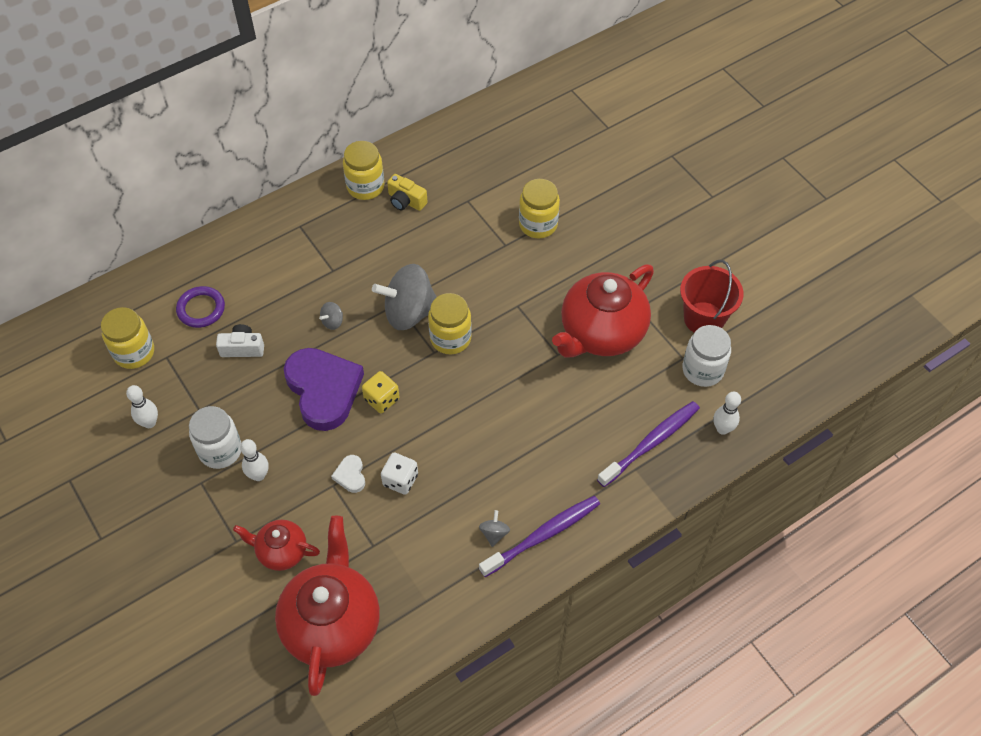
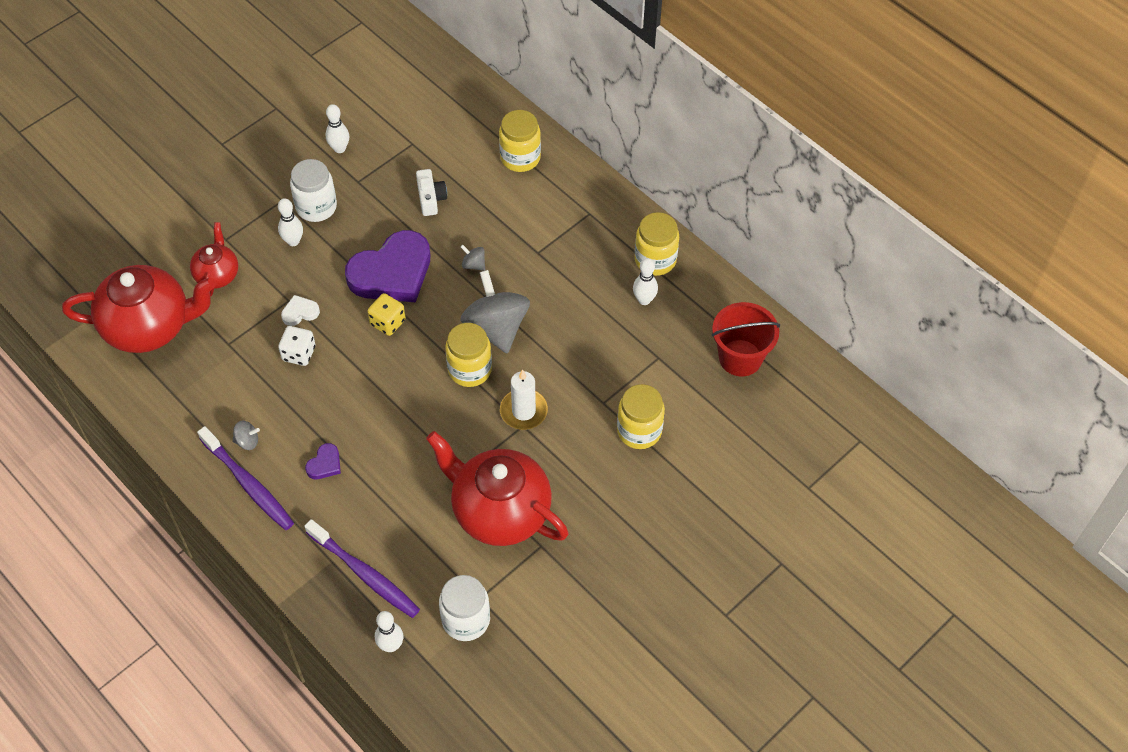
camera: 80 degrees right, 0 degrees up
yellow jar [101,307,154,369] -> yellow jar moved to [499,110,541,172]
purple ring [176,286,225,328] -> none
yellow camera [387,174,427,211] -> white bowling pin [633,258,658,305]
red bucket [680,260,743,333] -> red bucket moved to [712,302,780,376]
none -> purple heart [305,443,341,479]
none -> white candle [500,369,548,430]

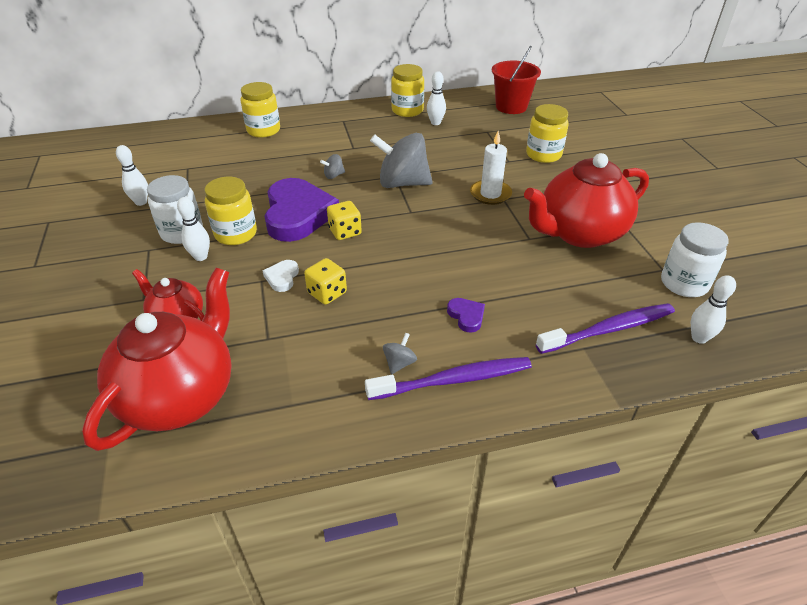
camera: 60 degrees left, 15 degrees down
white dice [278,326,315,366] -> yellow dice [304,258,347,305]
white camera [416,169,447,216] -> none
yellow jar [445,323,492,387] -> yellow jar moved to [204,177,257,245]

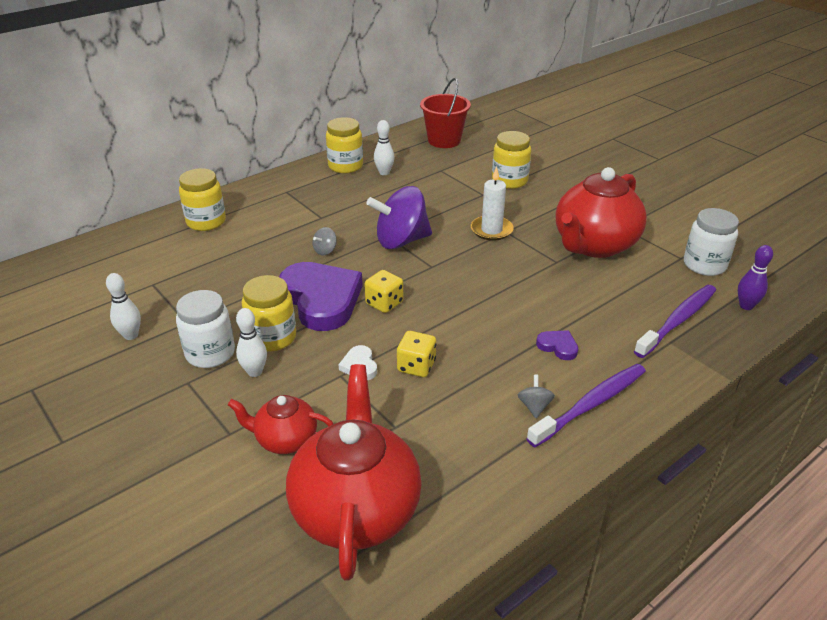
camera: 25 degrees left, 5 degrees down
grey spinning top [370,133,433,188] -> purple spinning top [366,186,432,249]
white bowling pin [691,275,736,344] -> purple bowling pin [738,245,773,310]

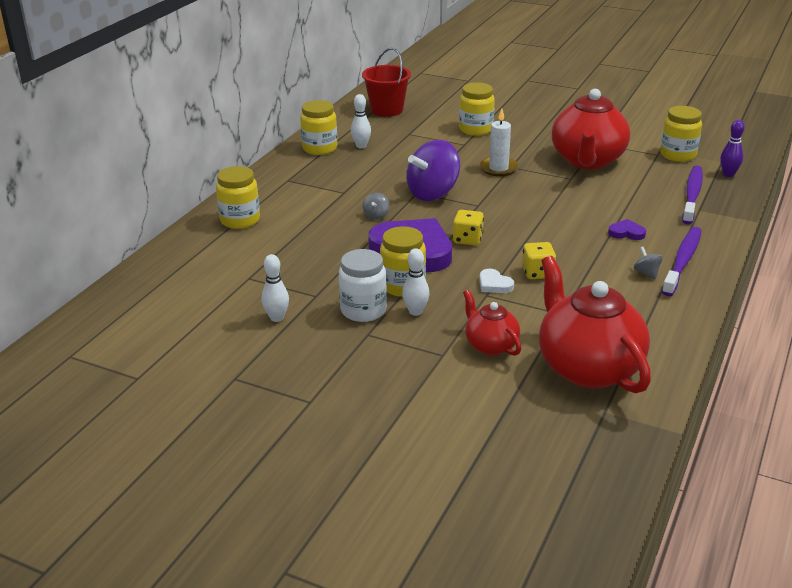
camera: 25 degrees left, 5 degrees down
red teapot [228,395,333,454] -> red teapot turned 75 degrees clockwise [463,290,521,356]
white jar [684,208,739,276] -> yellow jar [660,106,702,162]

